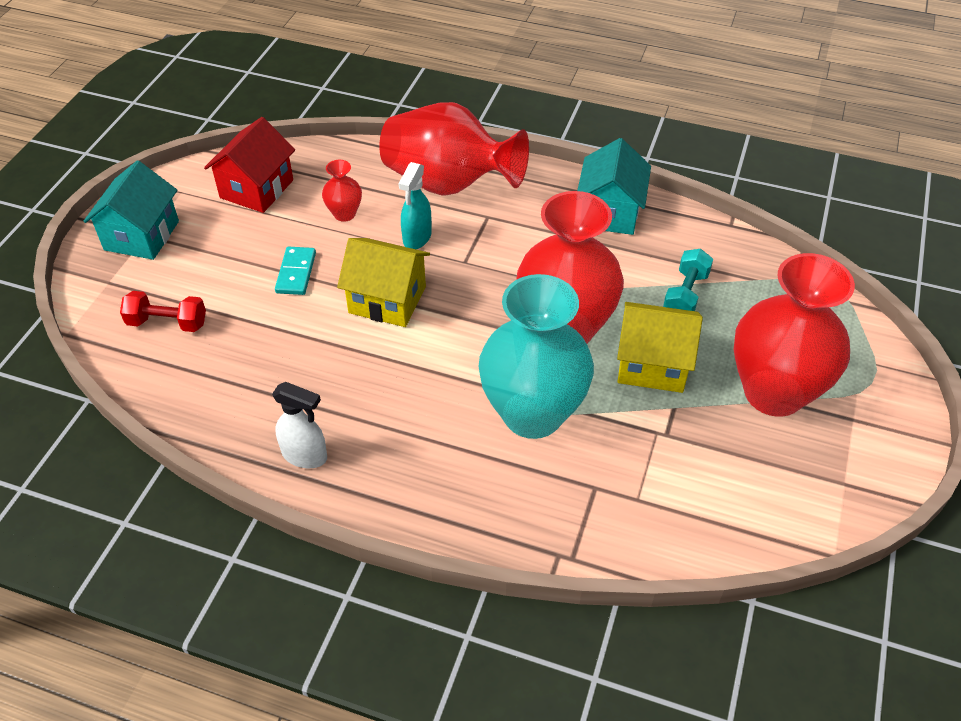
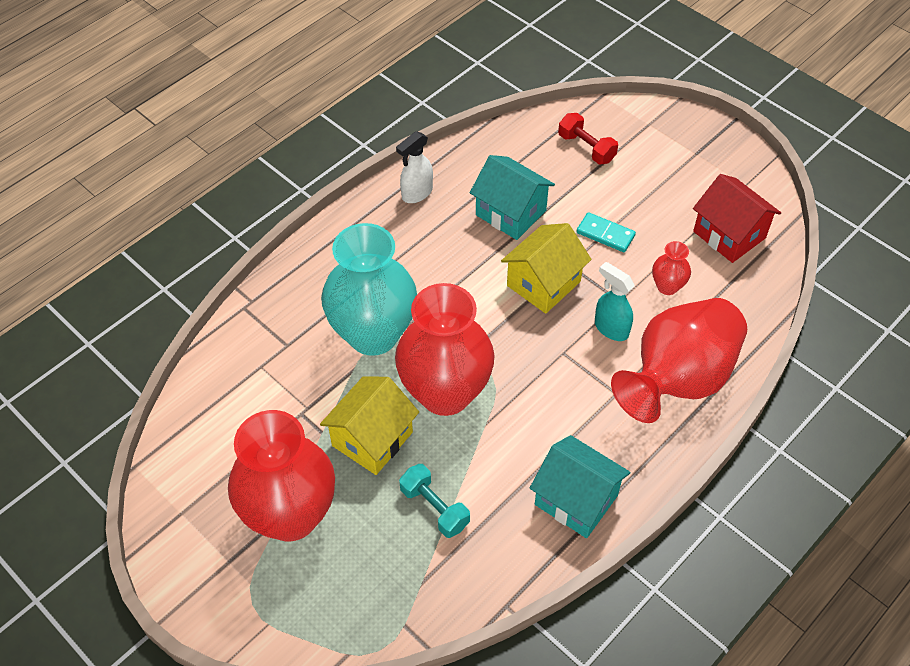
camera: 115 degrees right, 5 degrees up
turquoise house [83,160,179,260] -> turquoise house moved to [470,155,555,240]
red dumbbell [120,291,206,332] -> red dumbbell turned 75 degrees counterclockwise [558,113,618,165]

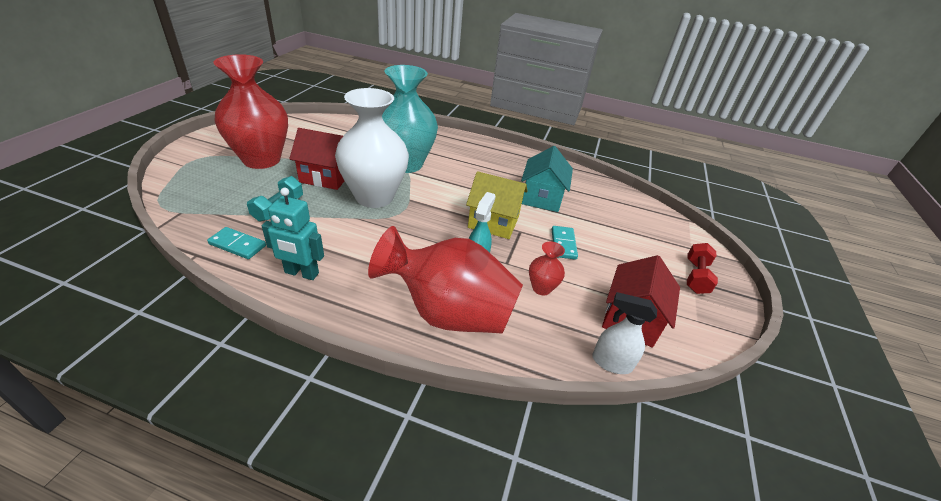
camera: 60 degrees right, 15 degrees down
yellow house [320,376,419,475] -> red house [289,128,344,190]
red vase [395,283,495,416] -> white vase [335,88,409,208]
white spray bottle [396,131,433,203] -> white spray bottle moved to [592,292,657,374]
turquoise house [530,435,630,538] -> turquoise robot [262,188,324,280]
red dumbbell [558,113,618,165] -> red dumbbell moved to [687,243,718,294]
none -> turquoise domino [207,227,266,259]

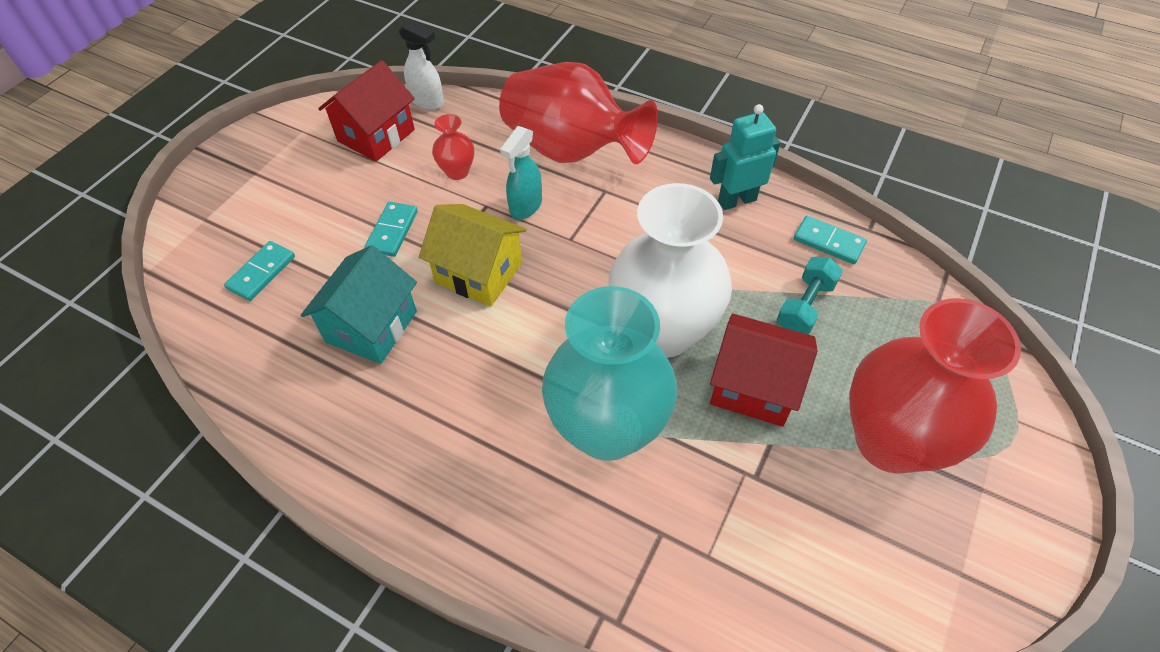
camera: 165 degrees left, 15 degrees up
turquoise robot [262,188,324,280] -> turquoise robot turned 45 degrees counterclockwise [710,104,781,210]
red dumbbell [687,243,718,294] -> none
none -> turquoise domino [224,241,295,301]

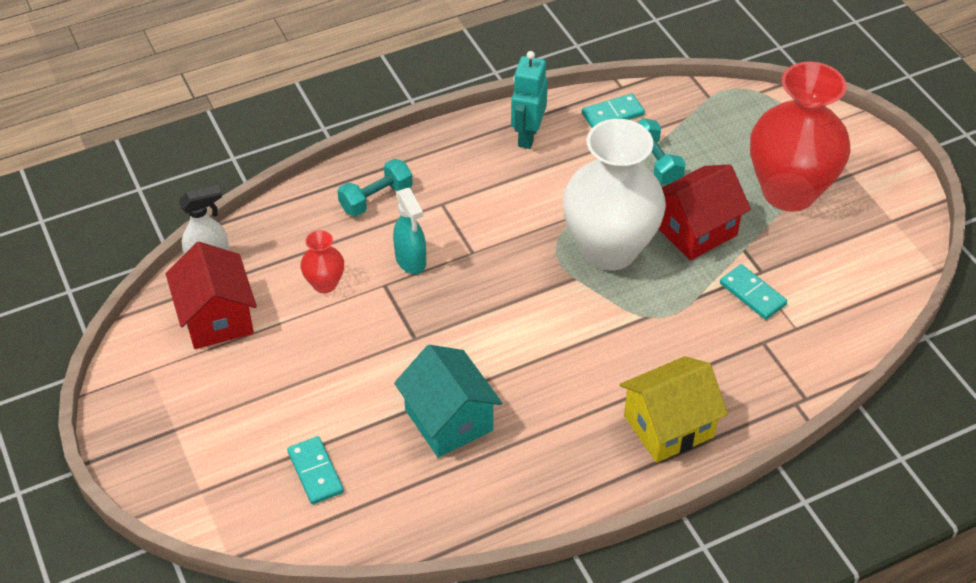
camera: 55 degrees left, 5 degrees down
turquoise domino [365,202,418,257] -> turquoise domino moved to [720,264,787,320]
yellow house [419,204,527,307] -> yellow house moved to [619,356,728,463]
red vase [499,62,658,164] -> turquoise dumbbell [337,159,413,216]
turquoise vase [542,286,677,461] -> none

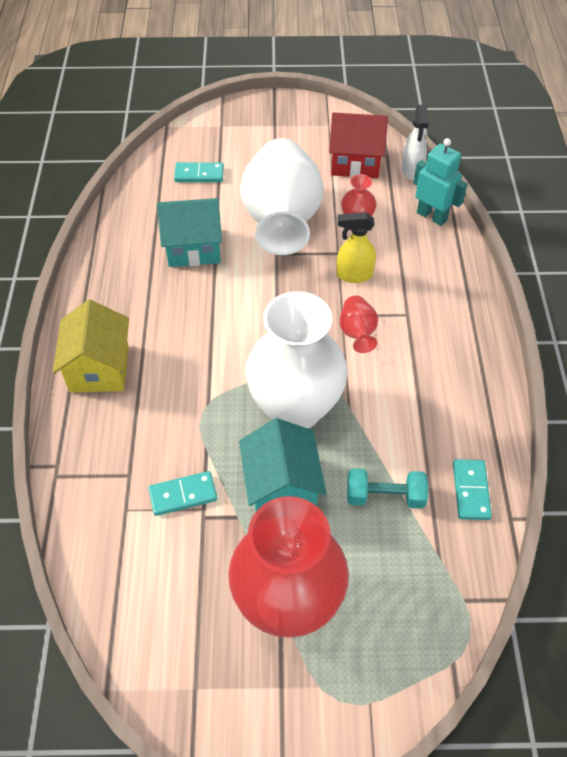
camera: 115 degrees right, 5 degrees up
turquoise dumbbell [337,159,413,216] -> none
turquoise spray bottle [393,188,426,274] -> yellow spray bottle [336,212,376,283]
turquoise robot [511,51,548,149] -> turquoise robot moved to [413,138,467,226]
red house [659,165,751,261] -> turquoise house [239,418,326,511]
none -> white vase [240,138,324,255]
none -> red vase [340,296,378,353]

